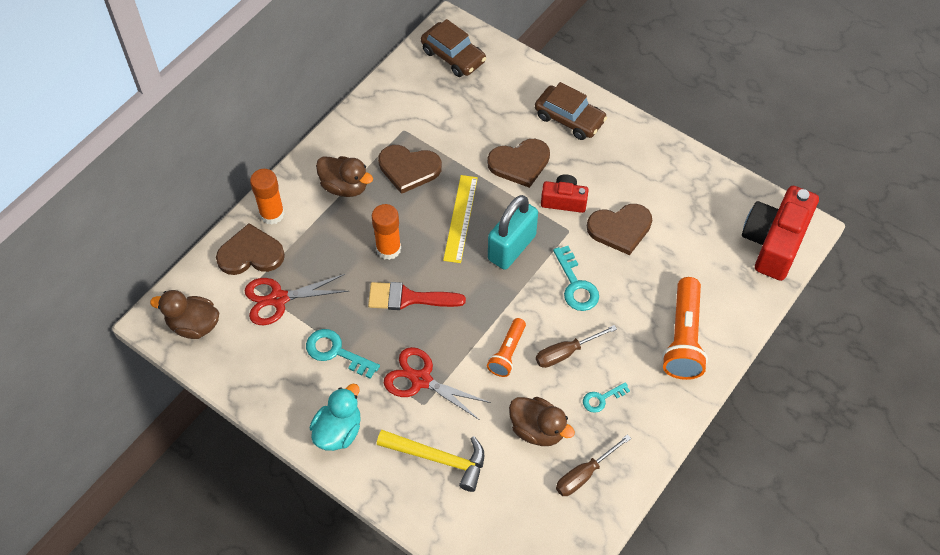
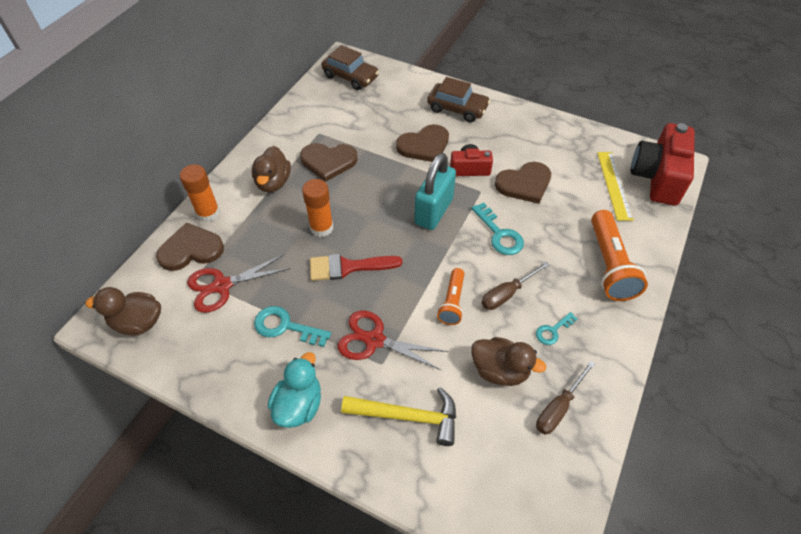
camera: 10 degrees left, 5 degrees down
brown duck [316,156,373,197] -> brown duck turned 75 degrees clockwise [252,146,291,192]
yellow ruler [443,175,478,263] -> yellow ruler moved to [597,152,634,221]

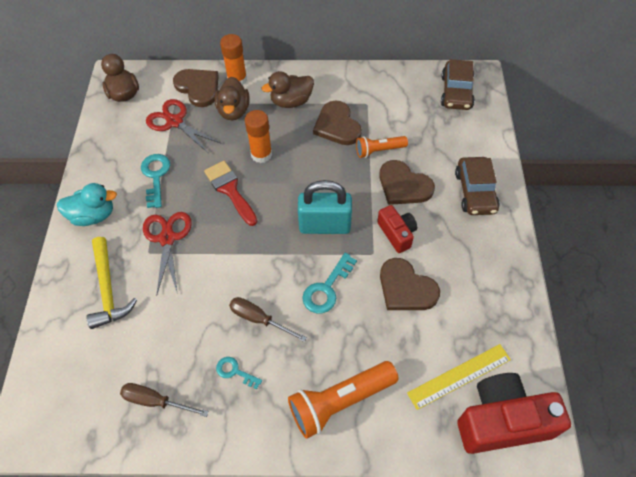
camera: 65 degrees right, 5 degrees up
orange flashlight [437,268,464,325] -> orange flashlight moved to [356,136,408,158]
brown duck [471,337,546,386] -> brown duck moved to [215,77,250,120]

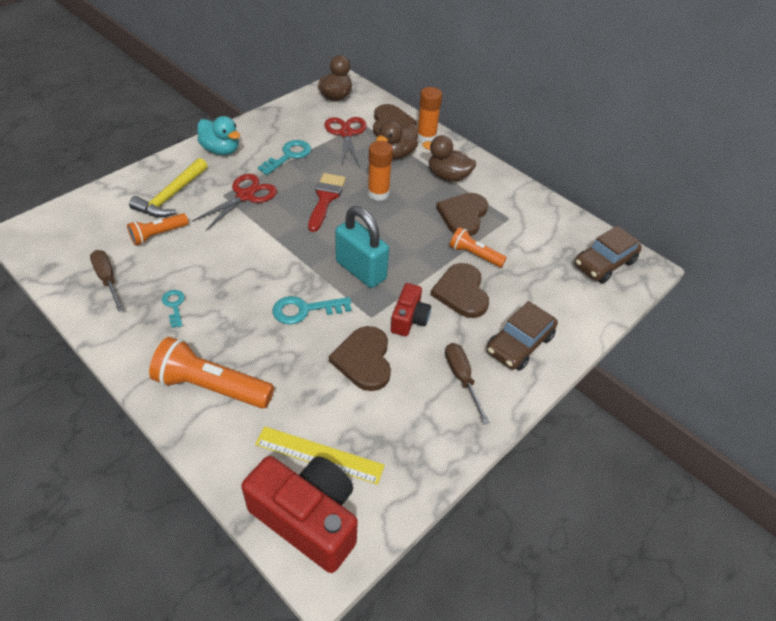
camera: 40 degrees right, 10 degrees down
brown screwdriver [229,297,307,342] -> brown screwdriver moved to [445,343,490,424]
none -> orange flashlight [127,213,189,246]

